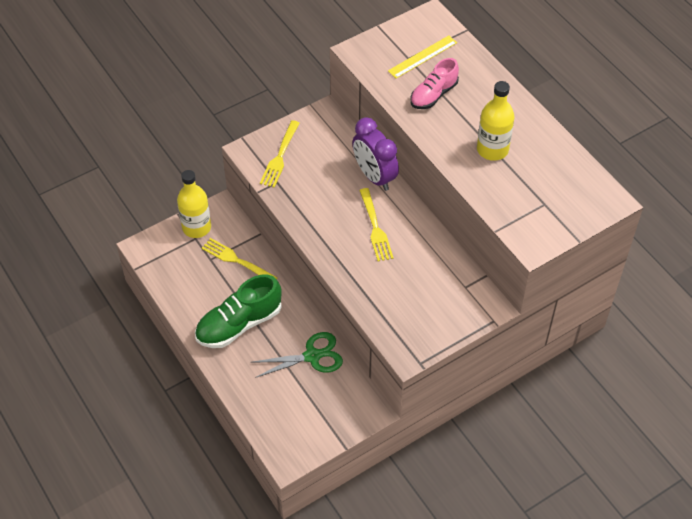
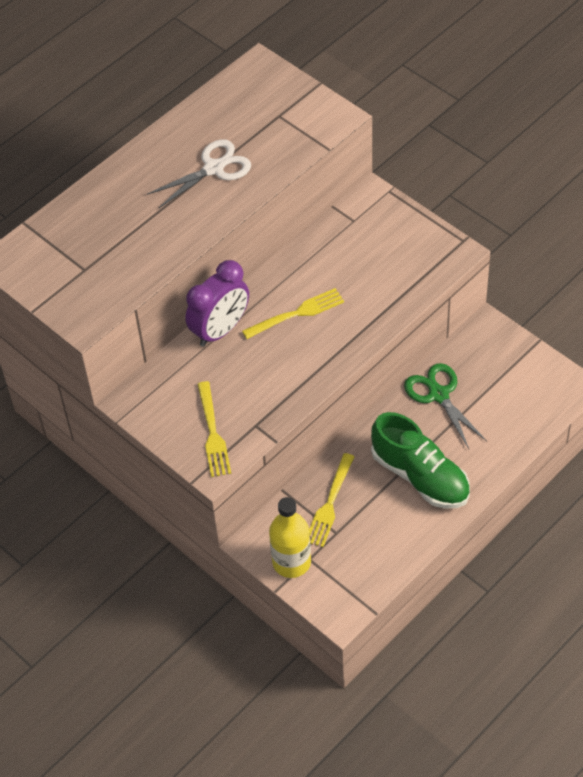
camera: 100 degrees left, 0 degrees up
yellow fork [260,120,300,188] -> yellow fork turned 75 degrees clockwise [197,381,231,477]
yellow ruler [388,35,457,78] -> none
pink shoe [410,58,459,109] -> none
yellow bottle [477,81,514,161] -> white scissors [147,139,251,208]

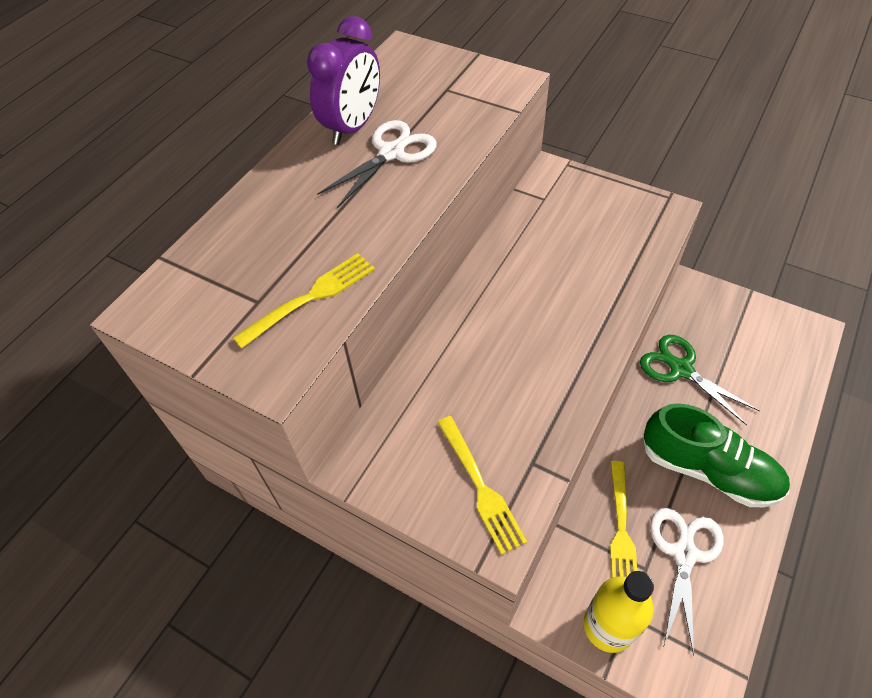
camera: 15 degrees left, 0 degrees up
purple clock [185,260,249,347] -> purple clock moved to [307,16,380,145]
yellow fork [242,288,344,339] -> yellow fork moved to [233,253,375,348]
none -> white scissors [650,508,724,656]

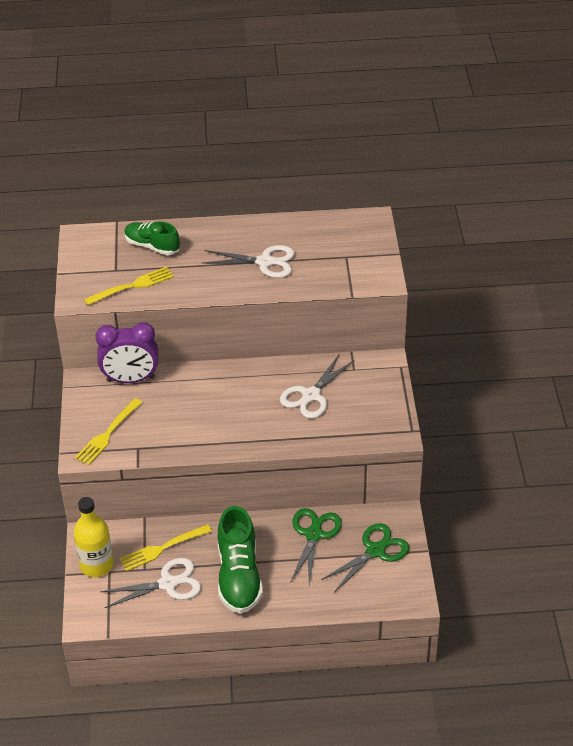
camera: 55 degrees right, 10 degrees down
yellow fork [233,253,375,348] -> yellow fork turned 45 degrees counterclockwise [84,267,174,305]
purple clock [307,16,380,145] -> purple clock moved to [95,322,159,383]
none -> green shoe [124,222,180,255]
none -> white scissors [280,355,354,419]
none -> green scissors [321,523,409,592]

